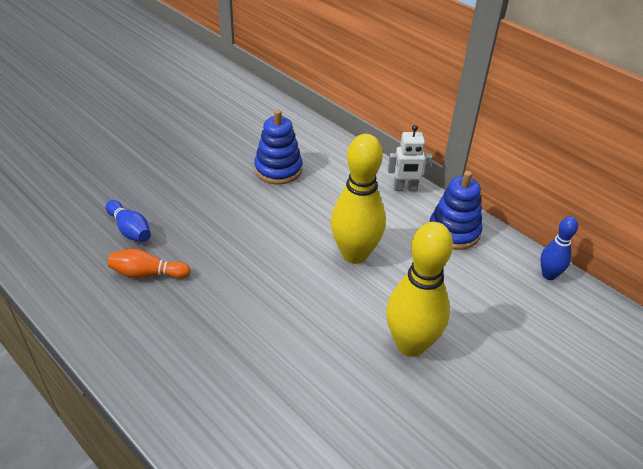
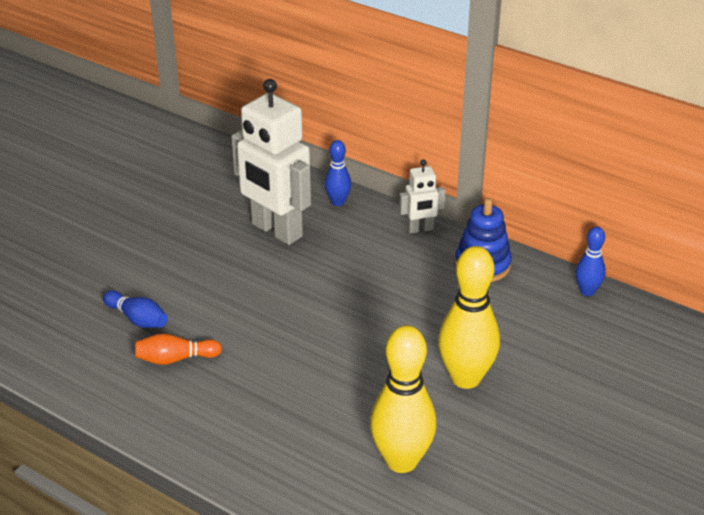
camera: 10 degrees left, 5 degrees down
blue stacking toy [254,110,302,184] -> white robot [231,79,311,245]
yellow bowling pin [331,134,386,264] -> yellow bowling pin moved to [370,325,437,473]
none -> blue bowling pin [324,140,351,206]

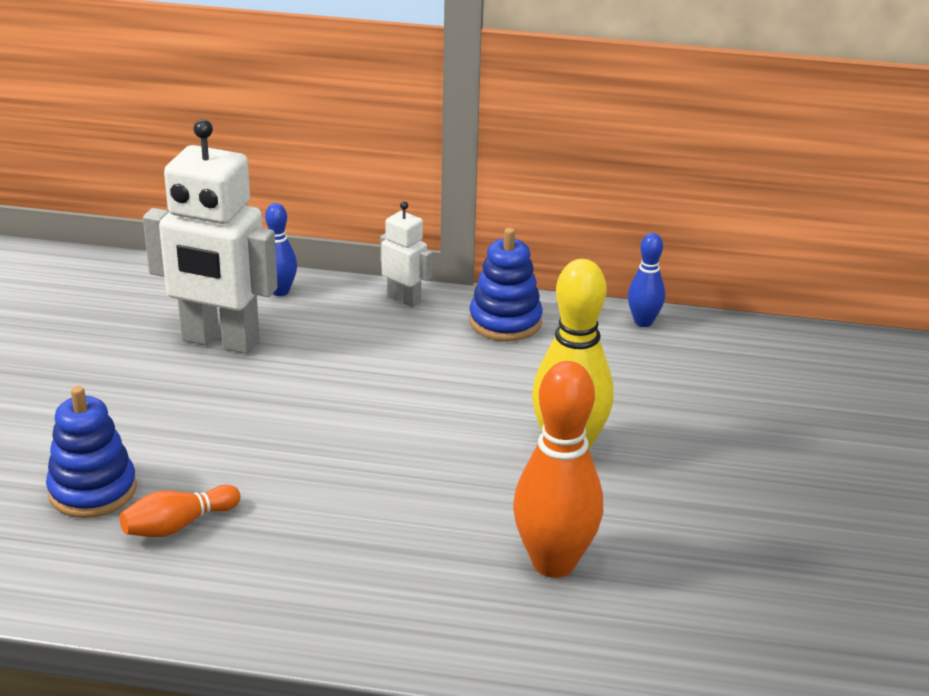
camera: 25 degrees left, 5 degrees down
blue bowling pin [103,290,168,328] -> blue stacking toy [46,386,137,518]
yellow bowling pin [370,325,437,473] -> orange bowling pin [513,361,603,578]
white robot [399,159,445,234] -> white robot turned 105 degrees counterclockwise [380,201,432,308]

